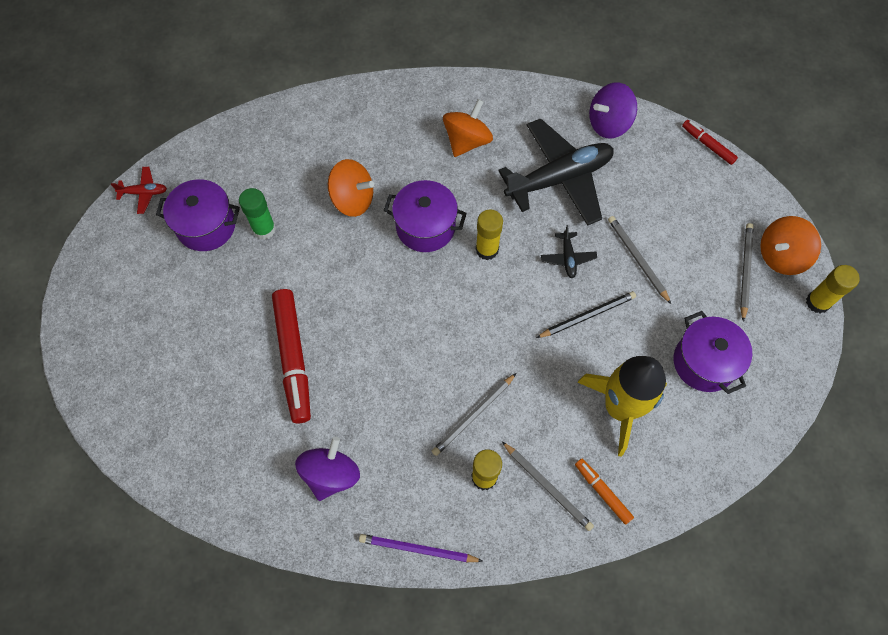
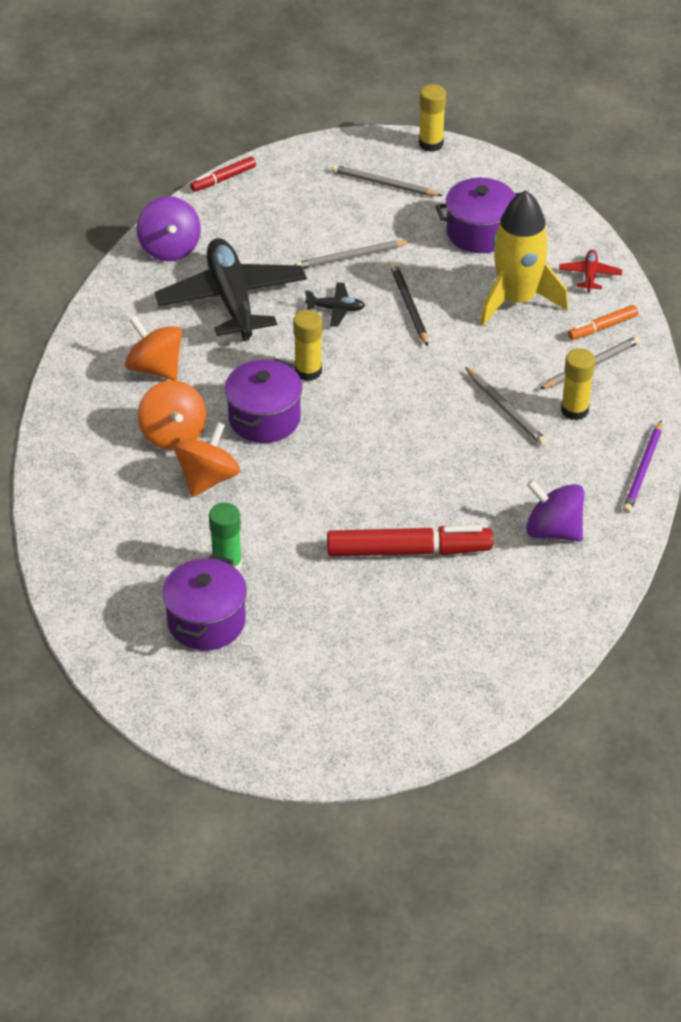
camera: 80 degrees left, 20 degrees down
red plane [111,167,167,214] -> red plane moved to [559,250,622,292]
orange spinning top [760,216,821,275] -> orange spinning top moved to [138,380,206,450]

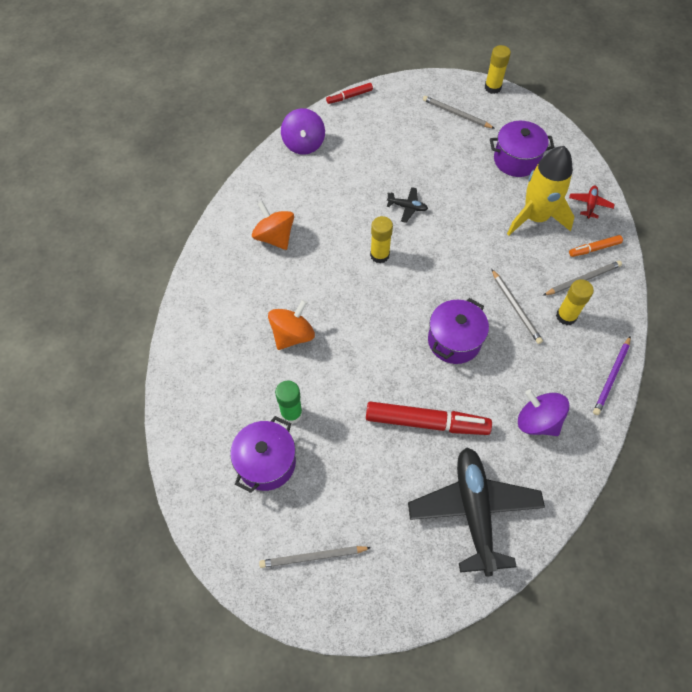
camera: 10 degrees right, 15 degrees up
orange spinning top [138,380,206,450] -> none
black plane [154,238,307,341] -> black plane moved to [408,447,545,577]
purple pot [225,358,302,443] -> purple pot moved to [428,298,489,364]
grey pencil [295,240,411,269] -> grey pencil moved to [259,546,371,568]
black pencil [390,262,428,346] -> none

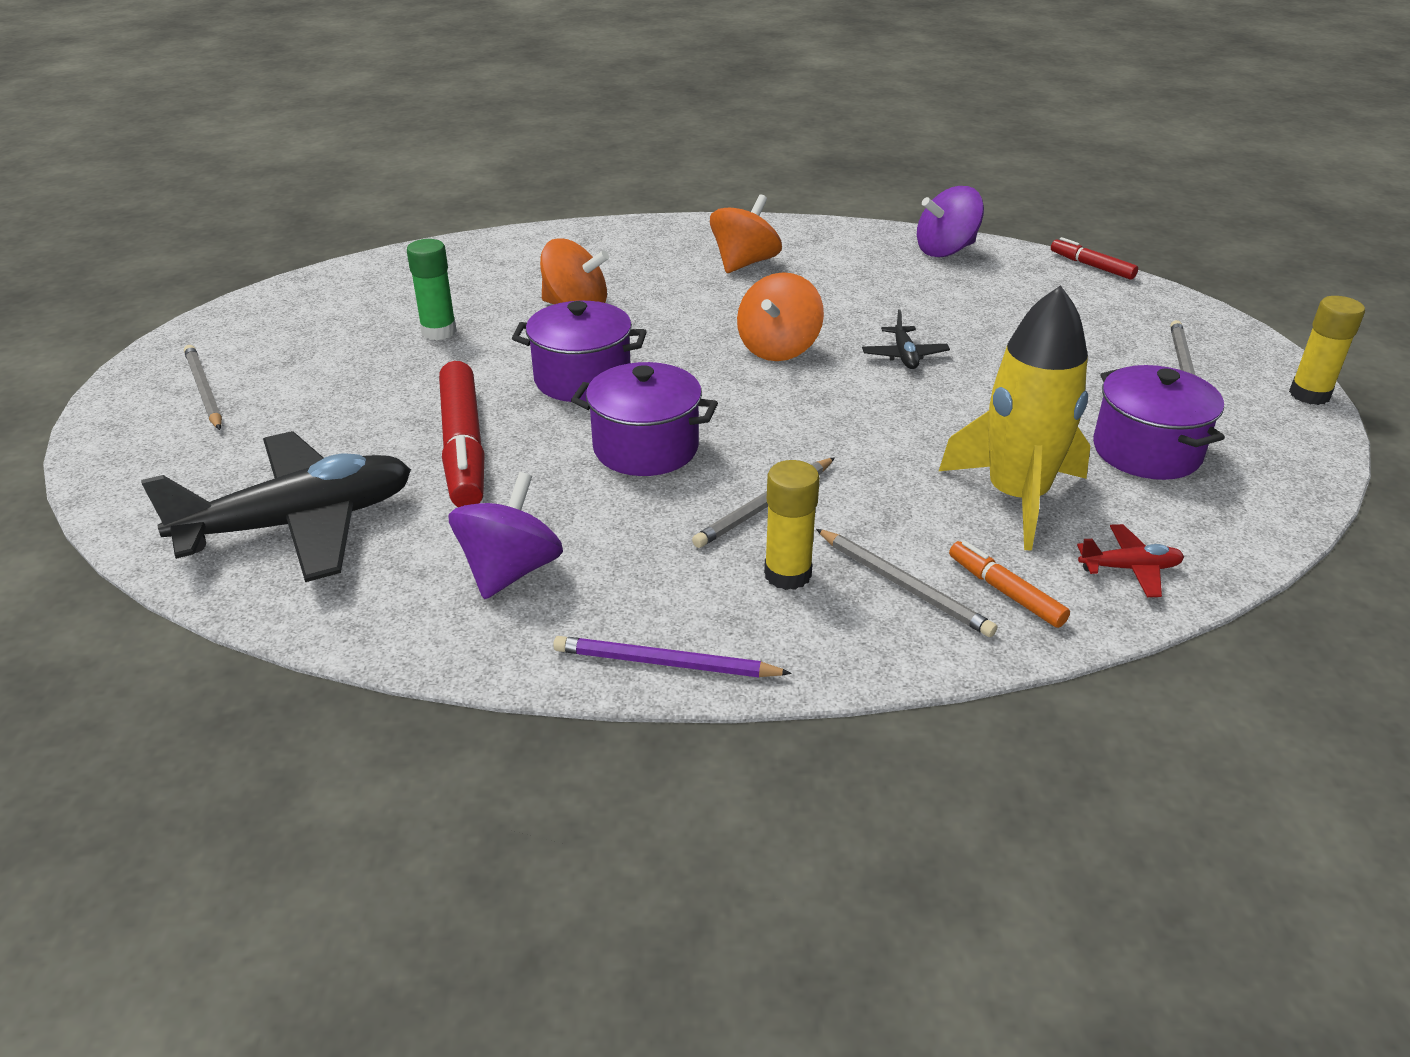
camera: 70 degrees right, 25 degrees down
purple pot [230,416,296,493] -> purple pot moved to [512,301,647,402]
yellow glue stick [370,216,393,264] -> orange spinning top [737,272,824,361]

